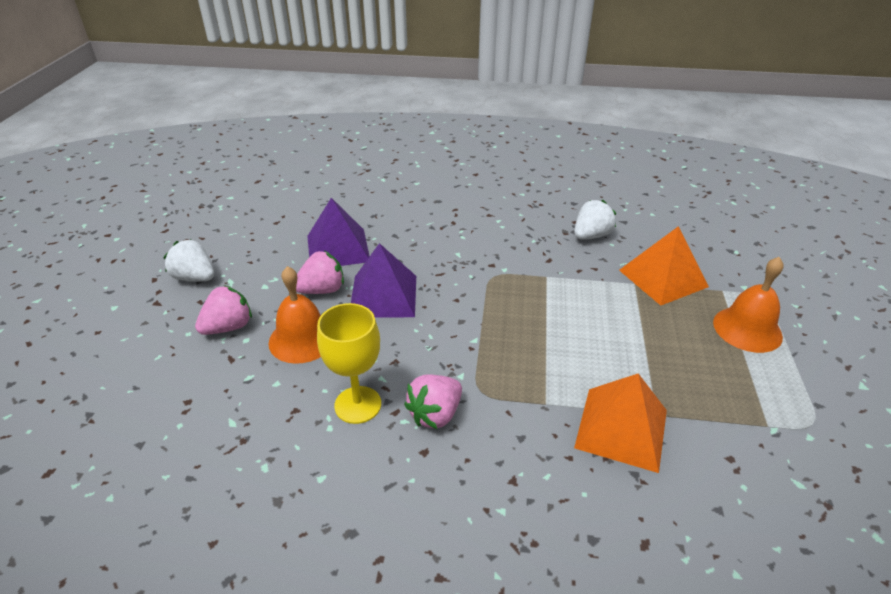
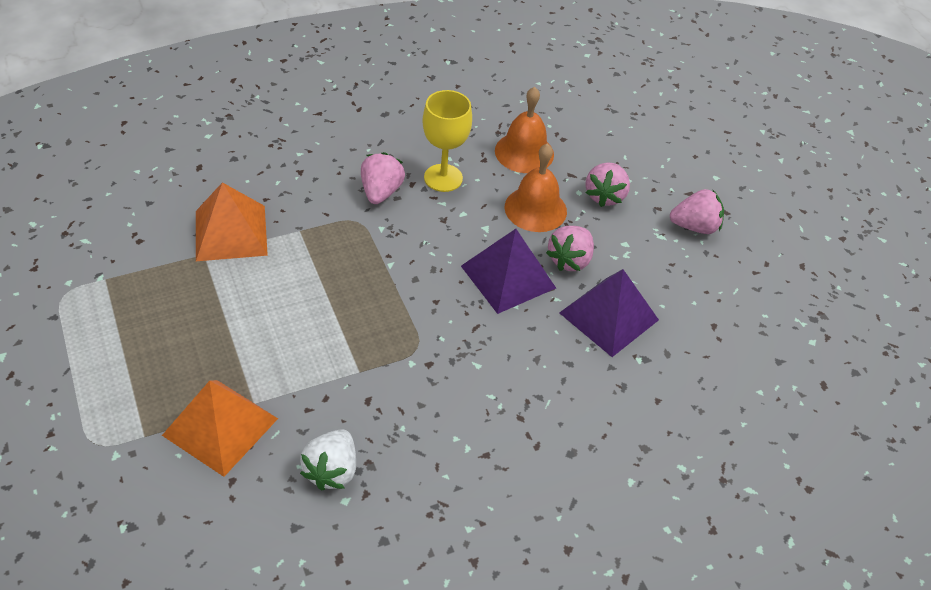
camera: 145 degrees right, 10 degrees up
white strawberry [164,239,214,282] -> pink strawberry [670,189,724,234]
orange bell [713,257,784,353] -> orange bell moved to [495,87,554,173]

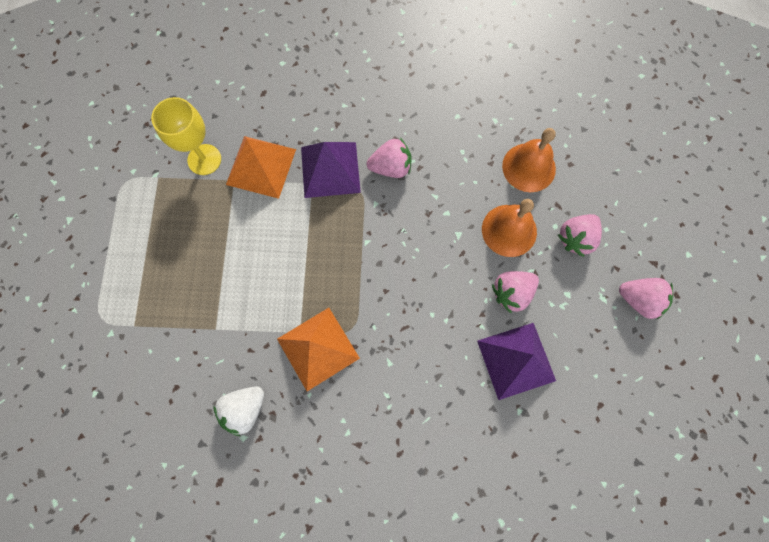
camera: 30 degrees right, 25 degrees up
orange pyramid [162,380,278,477] -> orange pyramid moved to [277,308,360,391]
pink strawberry [361,152,405,204] -> pink strawberry turned 45 degrees clockwise [366,138,411,178]
yellow goblet [423,90,472,192] -> yellow goblet moved to [151,97,221,175]
purple pyramid [461,229,556,314] -> purple pyramid moved to [301,142,361,198]

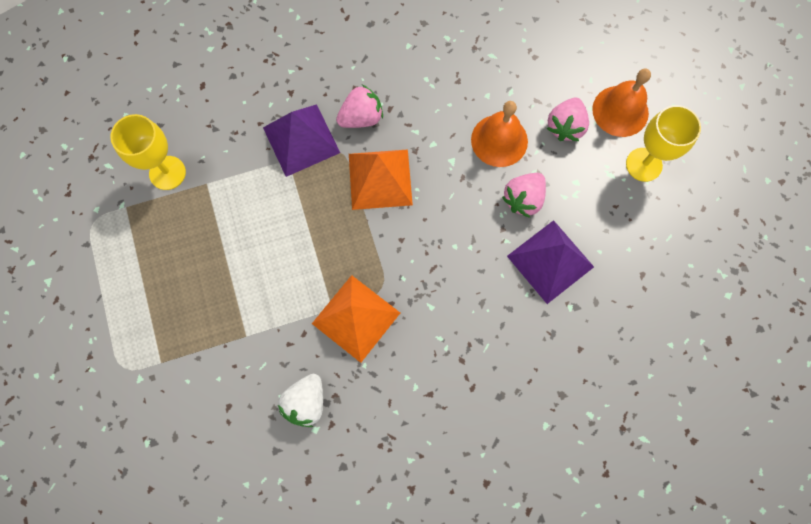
camera: 20 degrees left, 0 degrees up
orange pyramid [226,136,296,199] -> orange pyramid moved to [349,149,413,210]
orange bell [502,128,556,192] -> orange bell moved to [592,68,651,137]
pink strawberry [619,278,673,320] -> yellow goblet [626,105,701,182]

